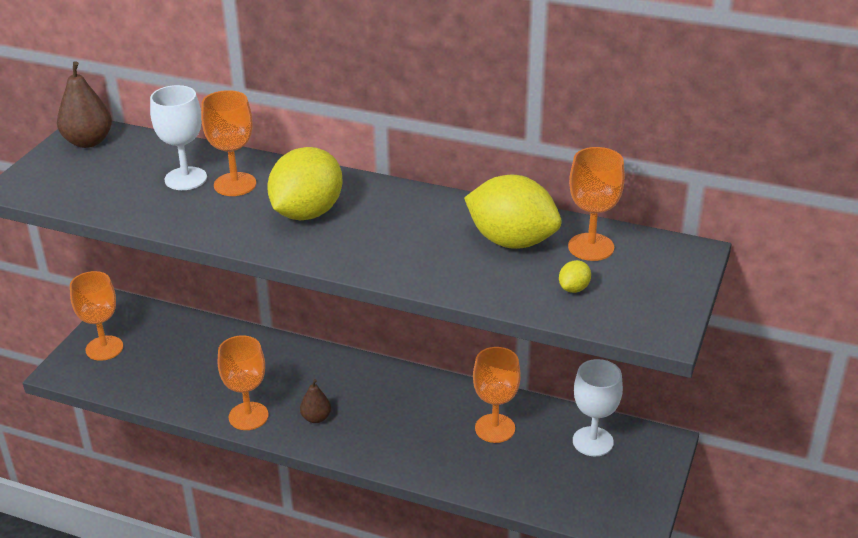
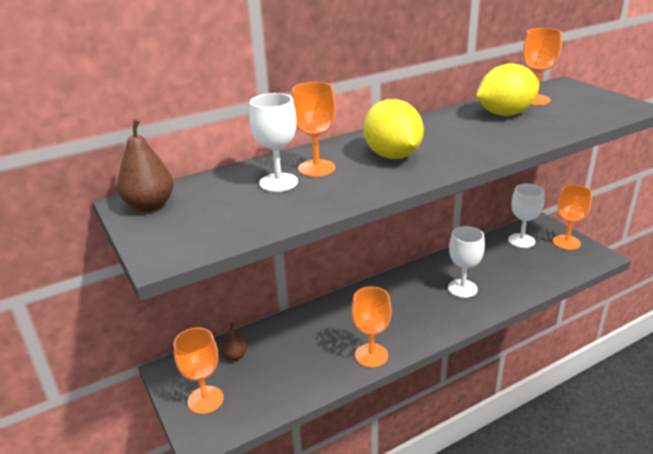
camera: 50 degrees left, 5 degrees down
brown pear [300,379,331,423] -> brown pear moved to [221,323,247,361]
orange goblet [473,347,521,443] -> orange goblet moved to [553,185,592,250]
yellow lemon [559,260,591,293] -> none
none -> white goblet [448,226,485,298]

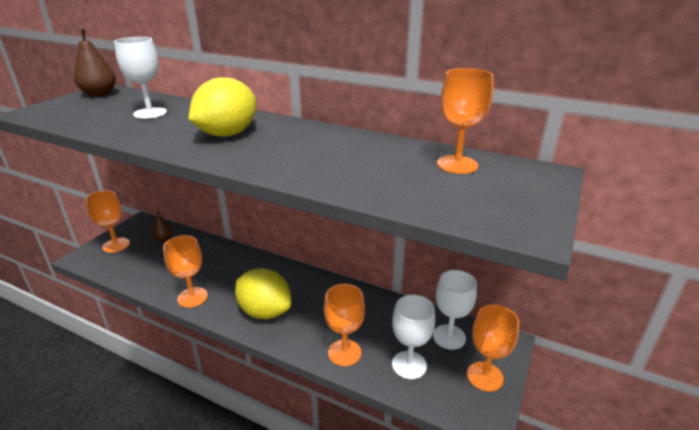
camera: 55 degrees right, 0 degrees up
orange goblet [292,82,336,177] -> orange goblet moved to [324,284,365,366]
white goblet [448,226,485,298] -> white goblet moved to [392,294,435,379]
yellow lemon [476,63,539,116] -> yellow lemon moved to [235,268,291,319]

